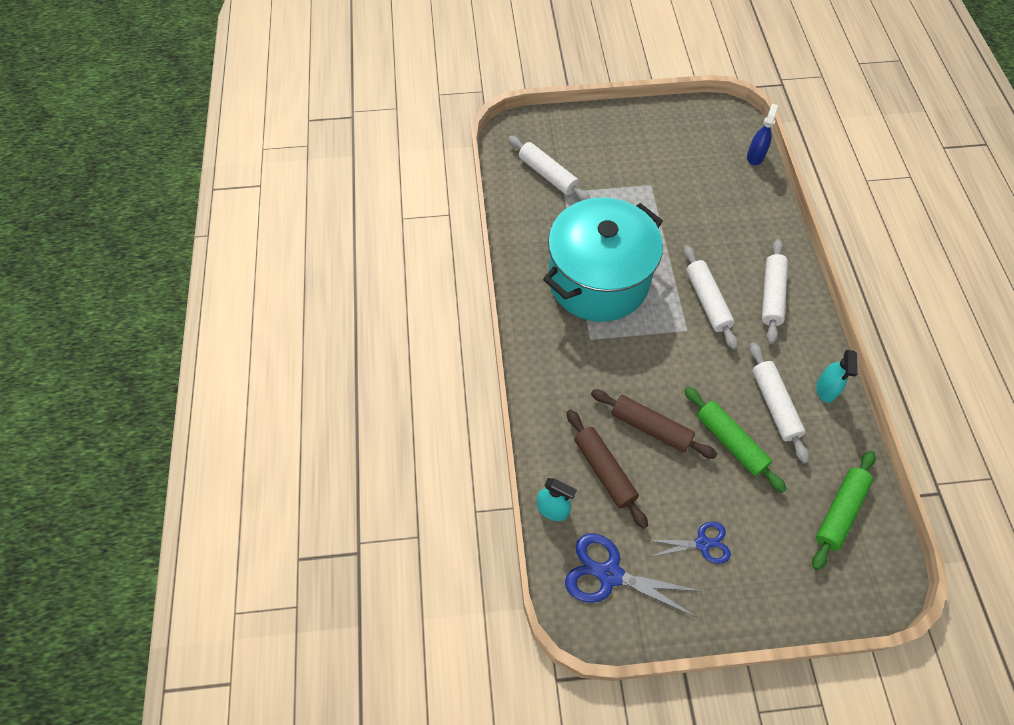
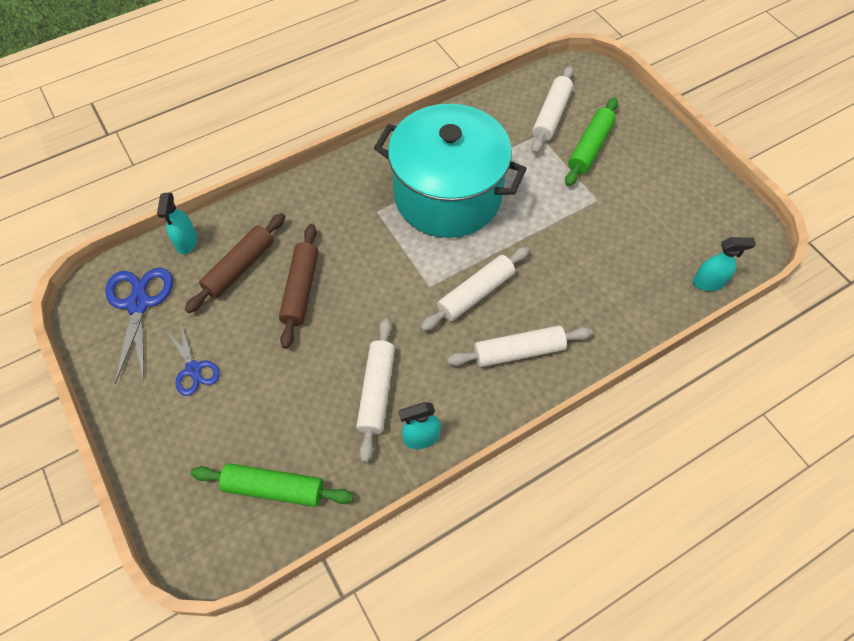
camera: 65 degrees right, 0 degrees up
green rolling pin [684,387,787,493] -> green rolling pin moved to [565,98,618,186]
blue spray bottle [747,104,778,165] -> turquoise spray bottle [693,237,756,291]
white rolling pin [749,342,809,464] -> white rolling pin turned 45 degrees counterclockwise [356,318,395,463]

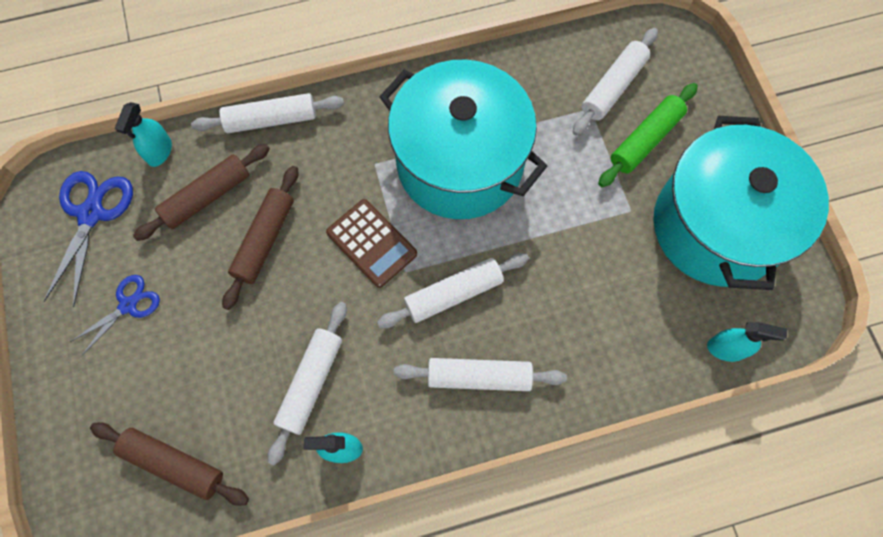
camera: 15 degrees right, 10 degrees up
blue scissors [166,324,220,396] -> blue scissors turned 120 degrees counterclockwise [70,275,160,355]
green rolling pin [191,463,354,507] -> brown rolling pin [90,422,249,506]
none -> white rolling pin [191,93,344,133]
none -> brown calculator [326,199,417,288]
none -> turquoise pot [653,116,829,290]

